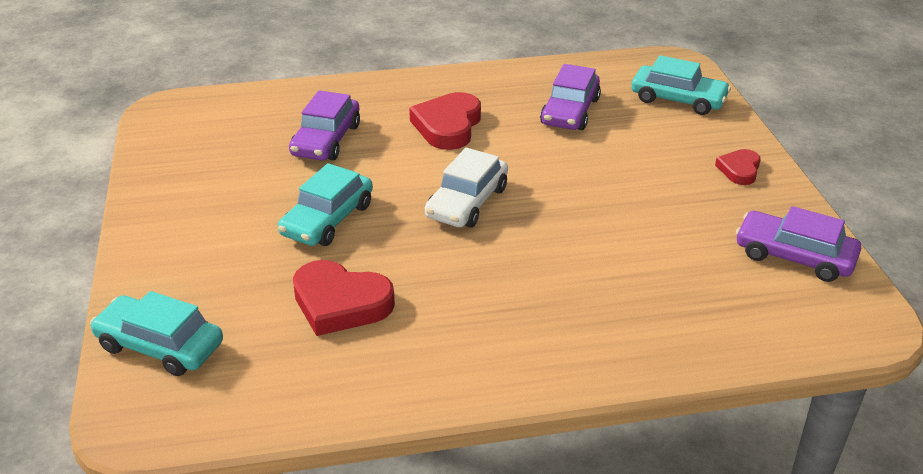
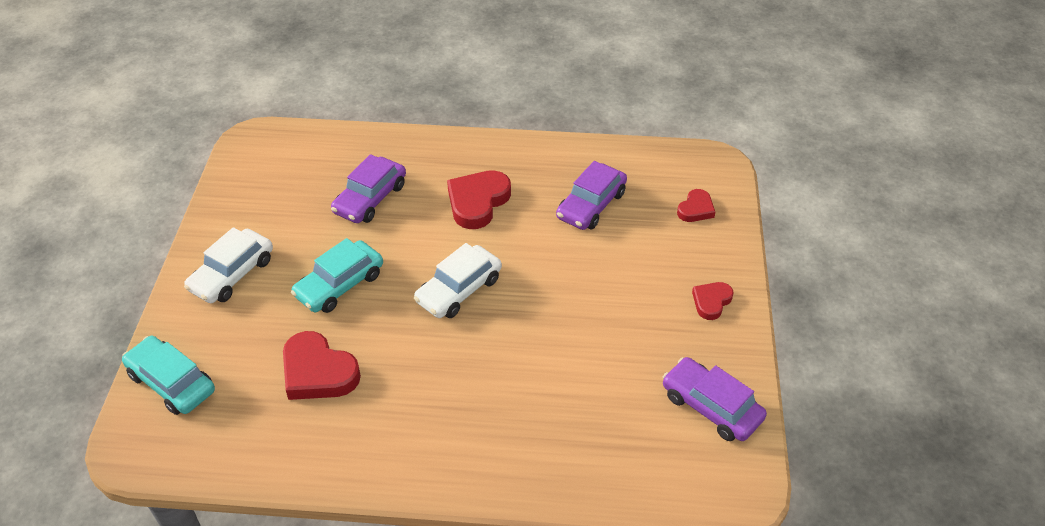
camera: 15 degrees right, 10 degrees up
turquoise car [631,55,731,115] -> red heart [677,189,715,222]
none -> white car [184,227,273,303]

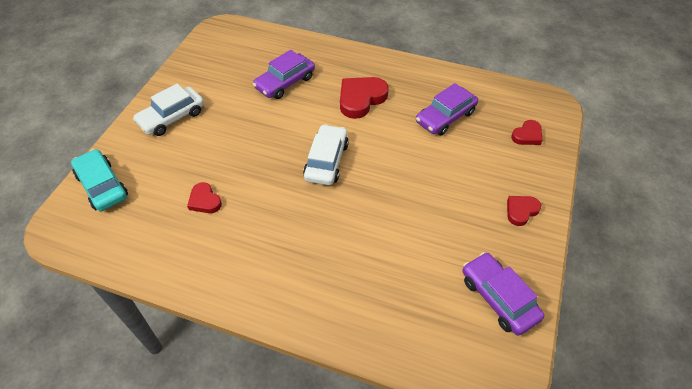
camera: 15 degrees right, 5 degrees up
red heart [283,331,361,400] -> red heart [187,182,222,213], size x0.57
turquoise car [291,238,383,313] -> none
white car [414,243,502,318] -> white car turned 135 degrees clockwise [303,124,349,185]

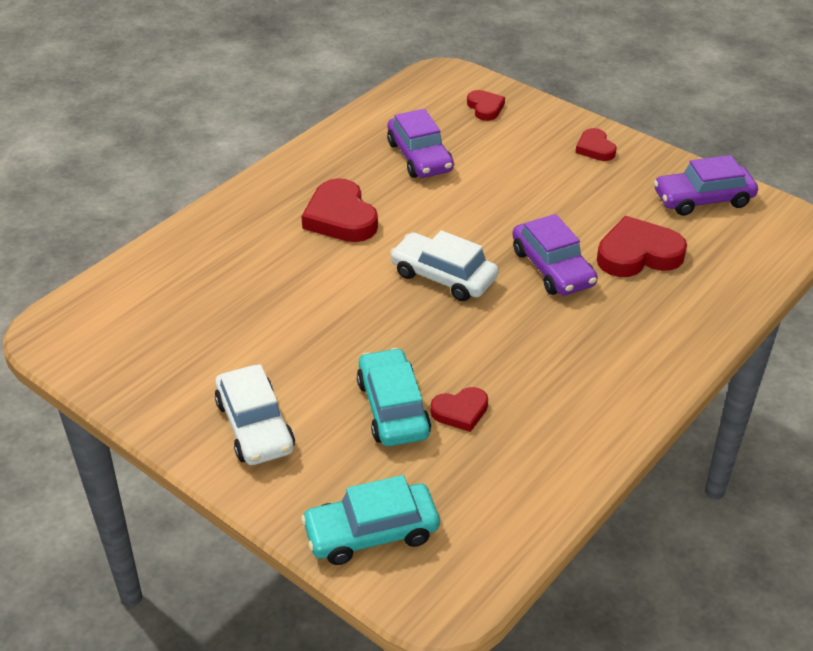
camera: 70 degrees left, 10 degrees down
purple car [253,50,315,99] -> purple car moved to [512,214,598,296]
none -> turquoise car [357,348,431,446]
none -> red heart [597,216,687,277]

